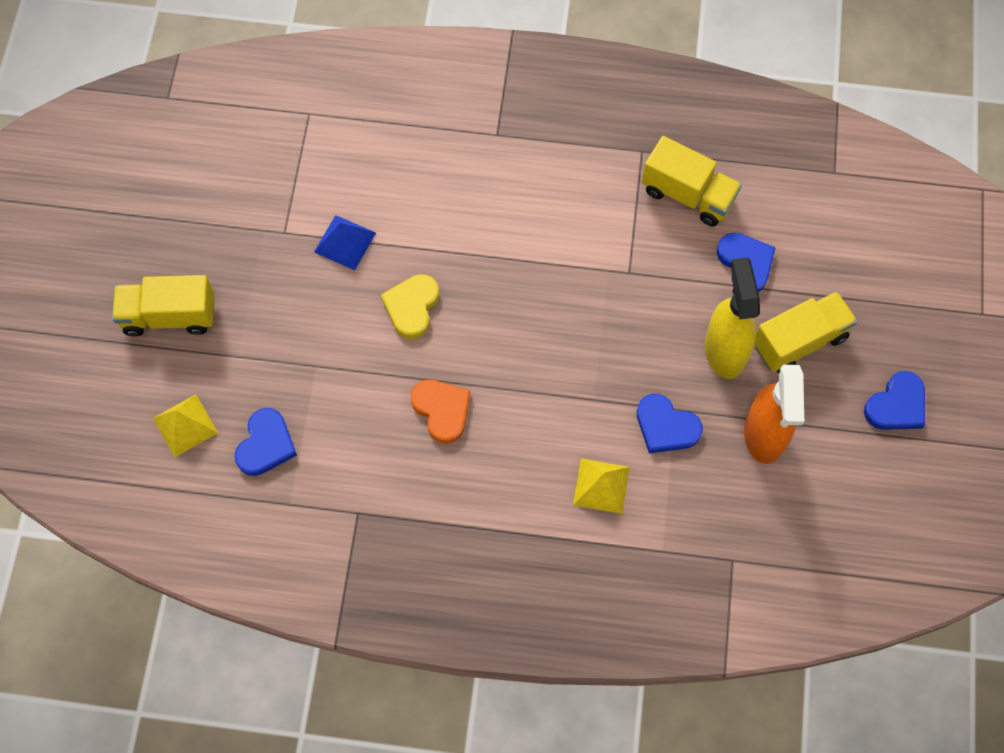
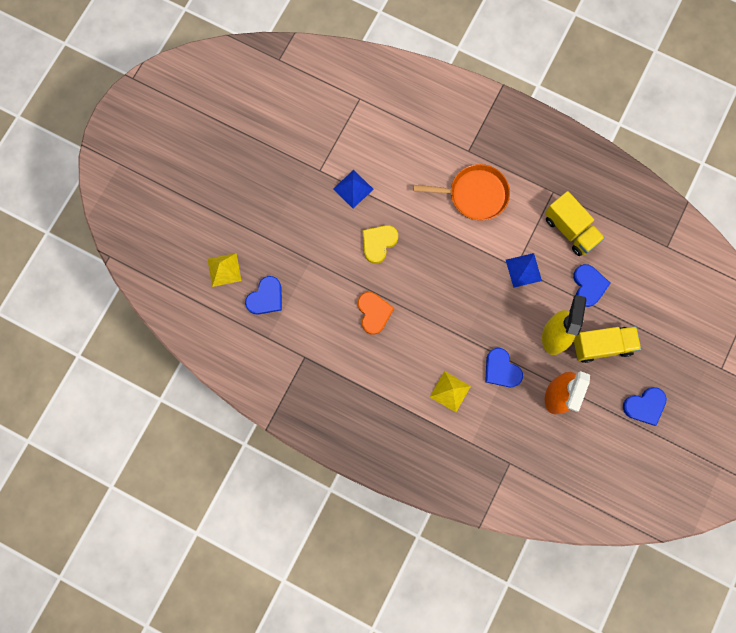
camera: 20 degrees right, 10 degrees up
yellow truck [112,275,214,336] -> none
none -> orange pan [414,164,510,220]
none -> blue pyramid [506,253,542,288]

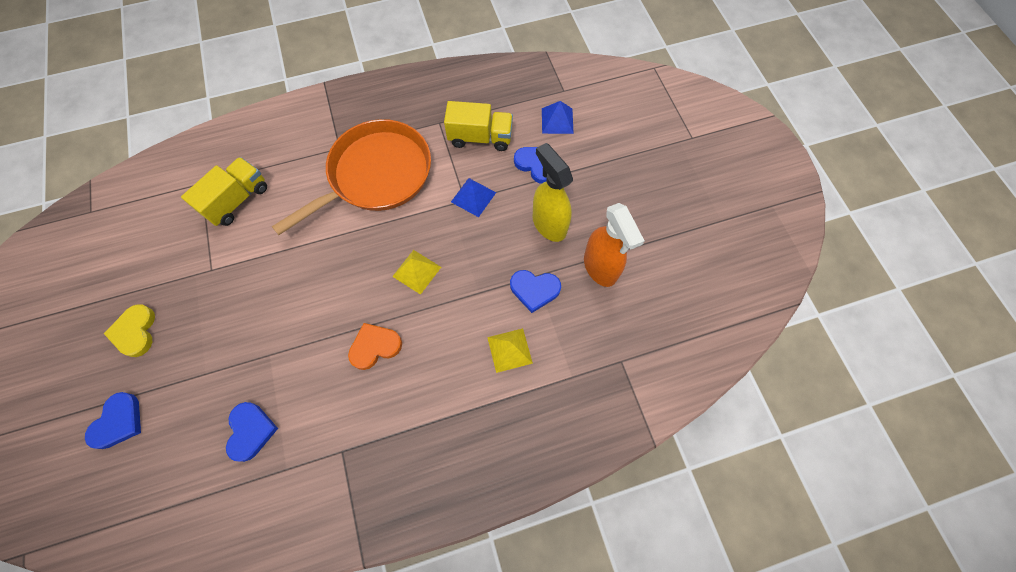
camera: 45 degrees left, 10 degrees down
yellow pyramid [207,253,242,287] -> yellow pyramid moved to [392,250,441,295]
blue pyramid [333,170,374,208] -> blue pyramid moved to [542,101,574,134]
orange heart [358,292,394,335] -> orange heart turned 60 degrees counterclockwise [348,323,402,370]
yellow heart [363,225,398,264] -> yellow heart moved to [104,304,155,357]
orange pan [414,164,510,220] -> orange pan [272,119,431,235], size x1.56
yellow truck [573,326,641,363] -> yellow truck moved to [181,157,267,226]
blue heart [623,387,667,426] -> blue heart moved to [85,392,141,449]

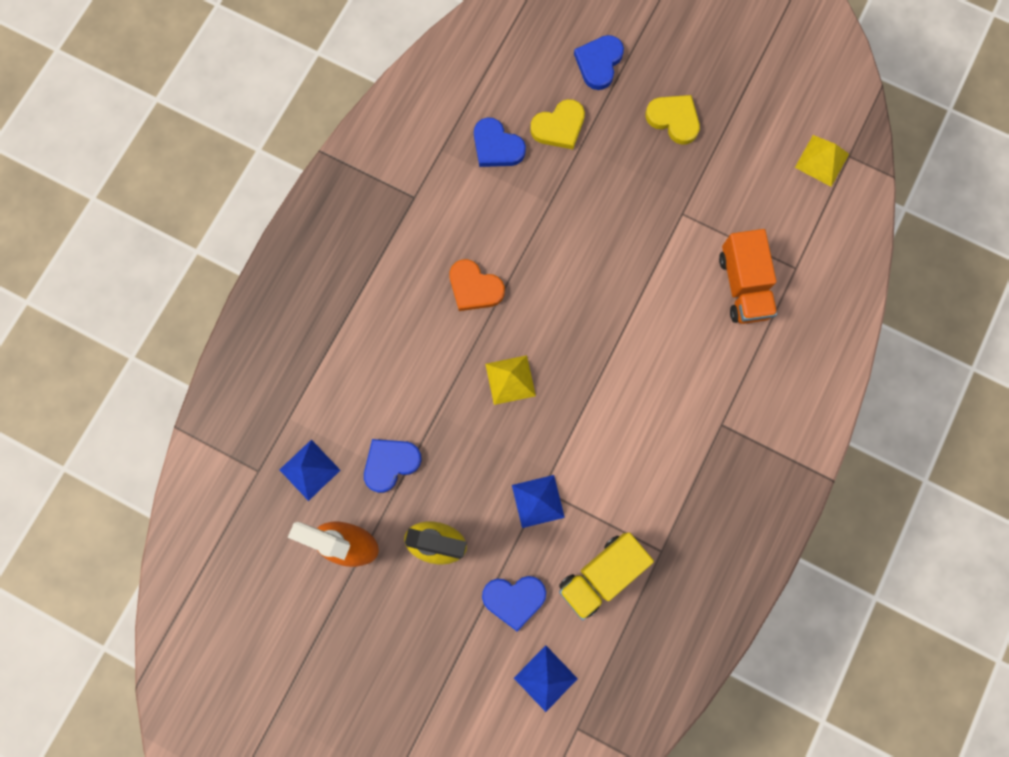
camera: 135 degrees right, 10 degrees up
blue heart [85,392,141,449] -> blue heart turned 45 degrees clockwise [574,35,624,90]
yellow truck [181,157,267,226] -> orange truck [719,229,777,324]
orange pan [272,119,431,235] -> none
orange heart [348,323,402,370] -> orange heart turned 105 degrees clockwise [449,259,505,311]
yellow pyramid [487,328,533,373] -> yellow pyramid moved to [795,135,849,187]
none -> blue pyramid [279,440,341,501]
none -> yellow heart [530,99,585,149]

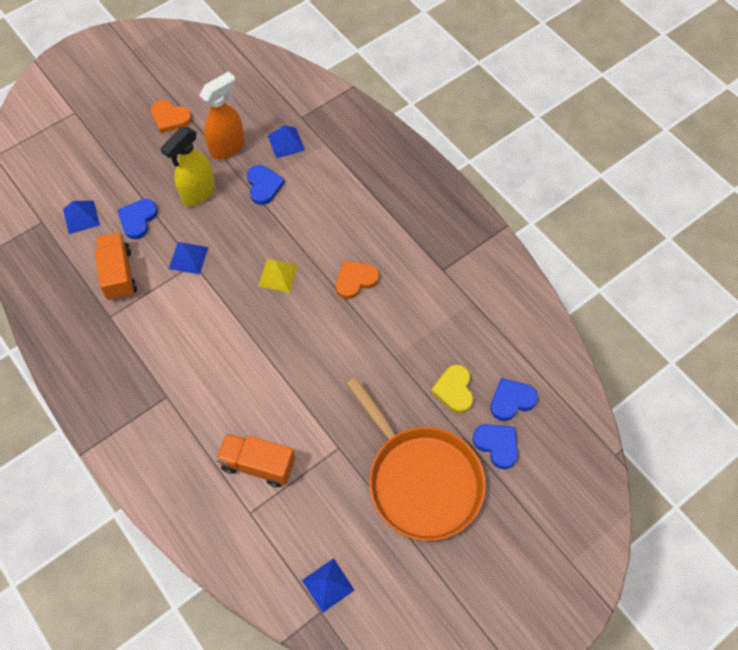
camera: 115 degrees right, 15 degrees down
blue heart [474,117,526,167] -> blue heart moved to [490,378,538,421]
yellow truck [559,532,654,620] -> orange truck [95,232,137,301]
yellow heart [645,95,700,144] -> orange pan [346,377,486,541]
yellow pyramid [795,135,849,187] -> blue pyramid [302,558,355,613]
none -> orange heart [151,100,192,133]

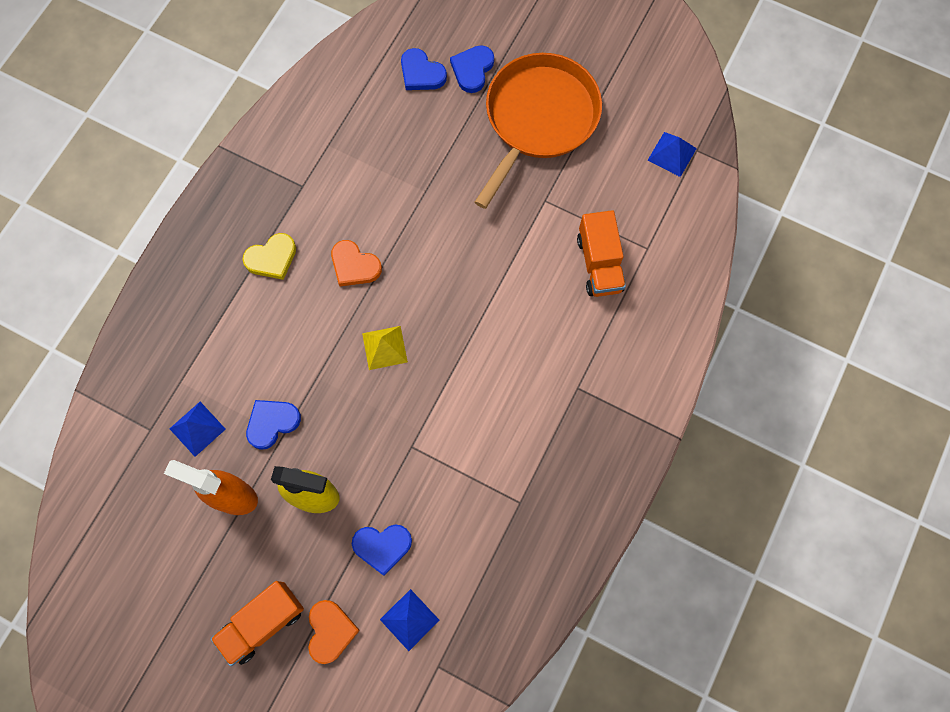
camera: 115 degrees left, 10 degrees up
orange truck [95,232,137,301] -> orange truck moved to [210,581,304,666]
orange heart [151,100,192,133] -> orange heart moved to [308,600,360,664]
blue pyramid [169,242,209,275] -> none
yellow heart [431,365,473,413] -> yellow heart moved to [242,233,296,280]

